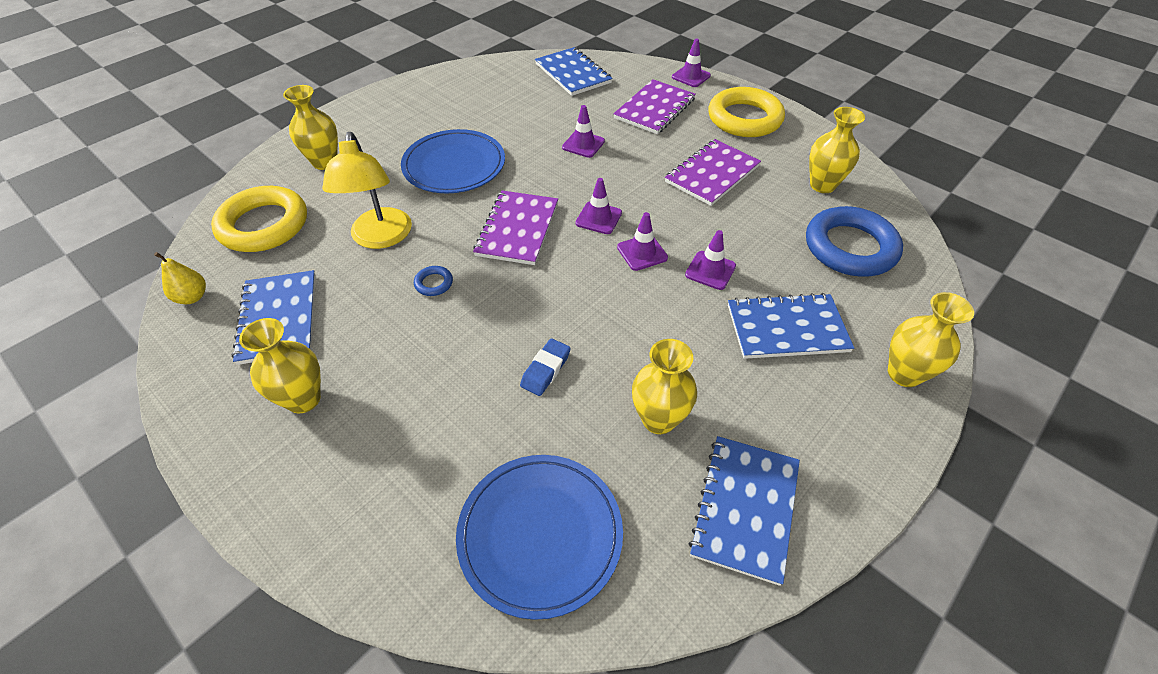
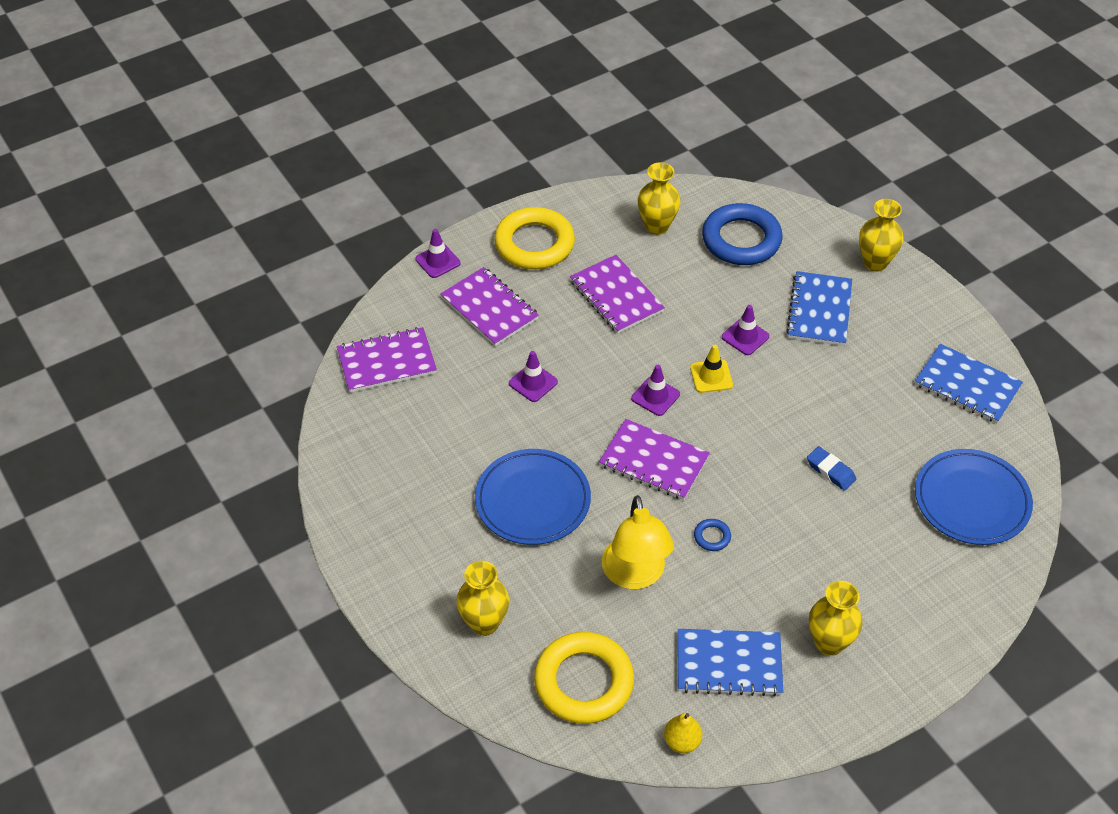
camera: 75 degrees left, 0 degrees up
yellow lamp [322,132,412,249] -> yellow lamp turned 75 degrees clockwise [602,495,674,589]
blue notebook [535,47,613,96] -> purple notebook [337,327,437,392]
purple traffic cone [617,212,668,271] -> yellow traffic cone [690,345,733,393]
yellow vase [632,339,697,434] -> none

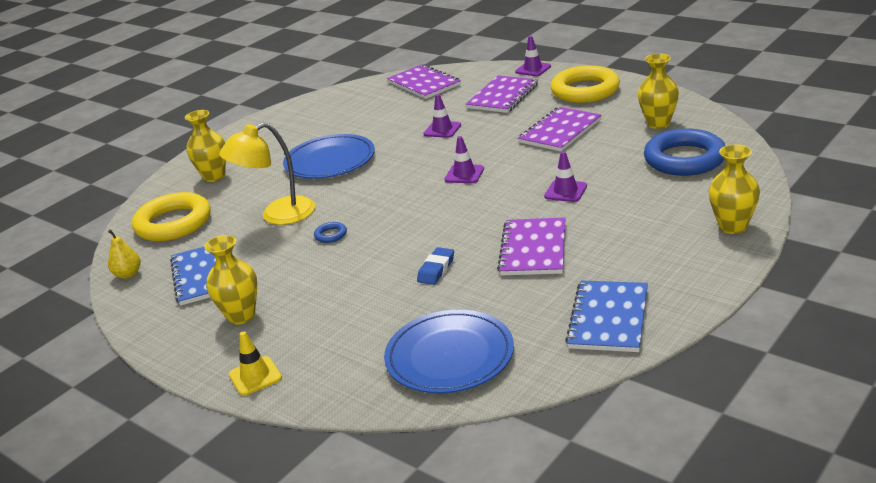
camera: 75 degrees right, 20 degrees down
purple notebook [599,419,710,500] -> purple notebook moved to [497,217,566,275]
yellow traffic cone [690,345,733,393] -> yellow traffic cone moved to [229,331,282,396]
blue notebook [786,271,852,346] -> none

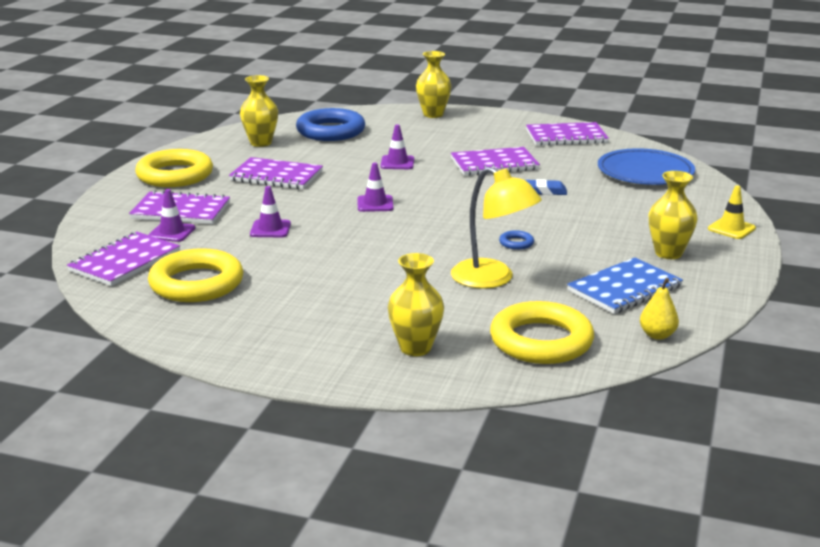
camera: 115 degrees left, 5 degrees down
blue plate [283,134,375,179] -> none
purple traffic cone [515,36,551,76] -> purple traffic cone moved to [148,189,195,242]
blue notebook [565,281,648,352] -> purple notebook [526,122,609,146]
none -> yellow ring [148,248,243,302]

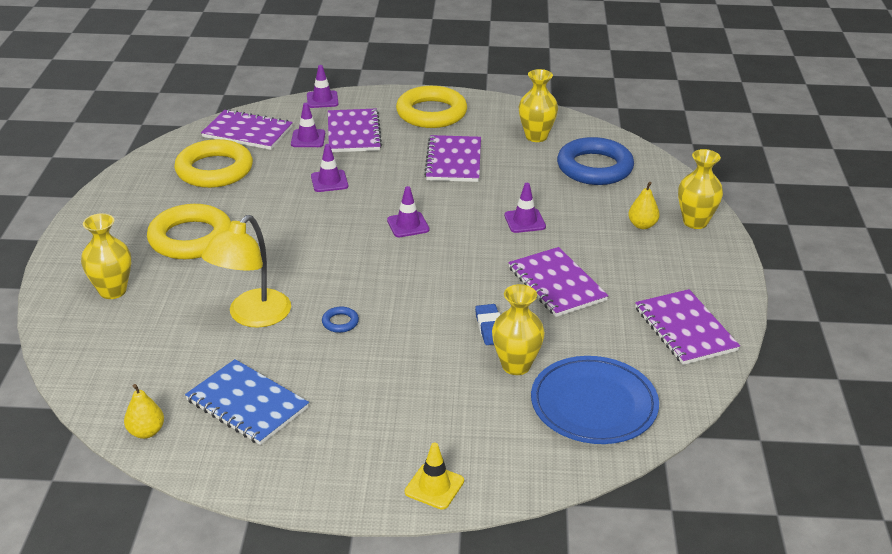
camera: 75 degrees right, 10 degrees up
yellow ring [490,301,594,364] -> yellow ring moved to [147,204,231,259]
yellow vase [649,171,698,259] -> yellow vase moved to [492,284,545,375]
none -> purple traffic cone [307,65,338,108]
none -> yellow pear [628,182,660,229]

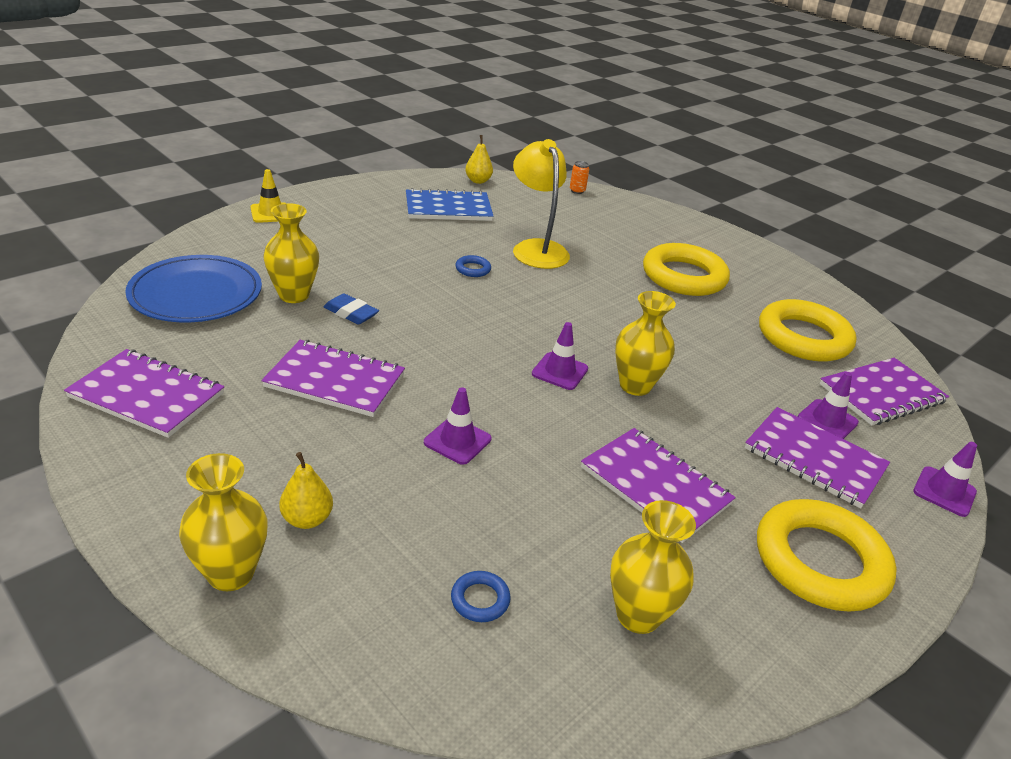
camera: 130 degrees right, 0 degrees up
yellow vase [81,213,131,299] -> yellow vase moved to [615,291,676,396]
purple traffic cone [311,144,348,192] -> none
blue ring [557,137,634,185] -> blue ring [451,571,511,622], size x0.40
none -> orange can [570,161,589,194]

